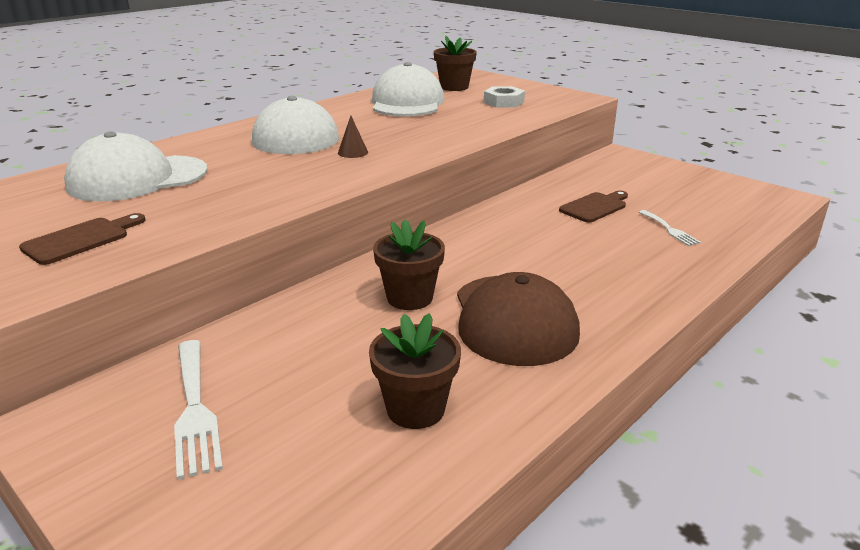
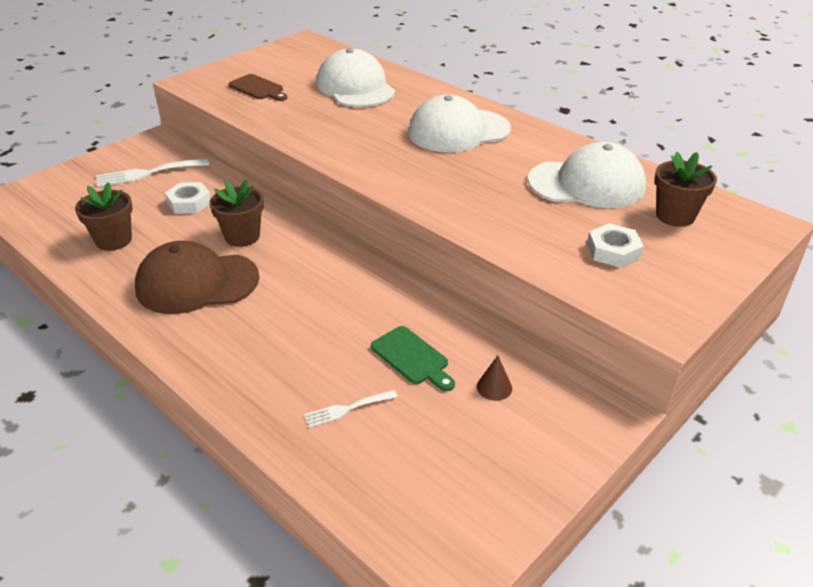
camera: 90 degrees right, 10 degrees up
brown cone [338,116,368,158] -> brown cone moved to [477,355,512,401]
brown cutting board [559,191,628,223] -> green cutting board [371,326,455,391]
none -> white nut [165,182,211,214]

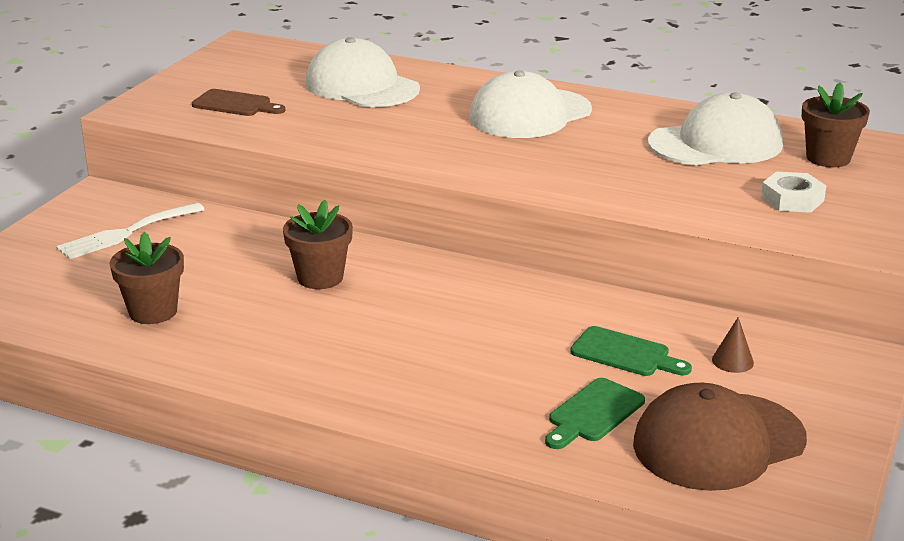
camera: 20 degrees left, 10 degrees down
brown cap [135,241,259,314] -> brown cap moved to [633,382,807,491]
white nut [165,182,211,214] -> none
white fork [304,390,397,428] -> green cutting board [545,378,645,449]

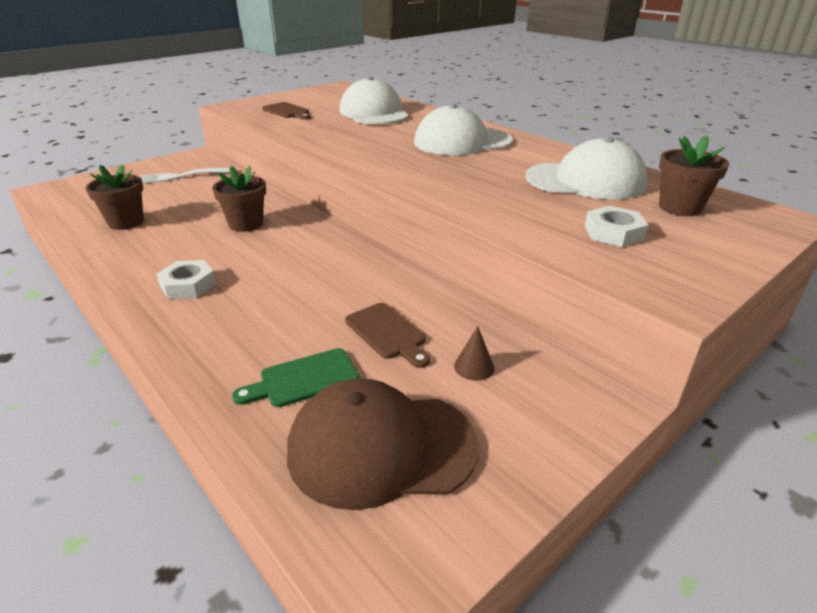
camera: 25 degrees right, 5 degrees up
green cutting board [570,326,692,376] -> brown cutting board [345,303,430,368]
none -> white nut [157,260,216,299]

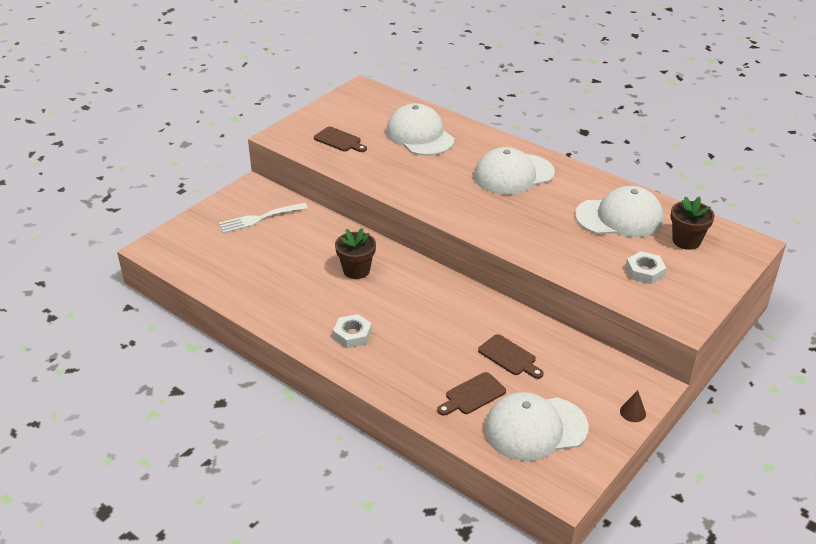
camera: 10 degrees left, 5 degrees up
brown flower pot [85,165,144,230] -> none
green cutting board [232,348,359,407] -> brown cutting board [437,372,506,416]
brown cap [287,378,479,510] -> white cap [484,392,589,461]
brown cone [454,326,494,381] -> brown cone moved to [620,390,646,422]

